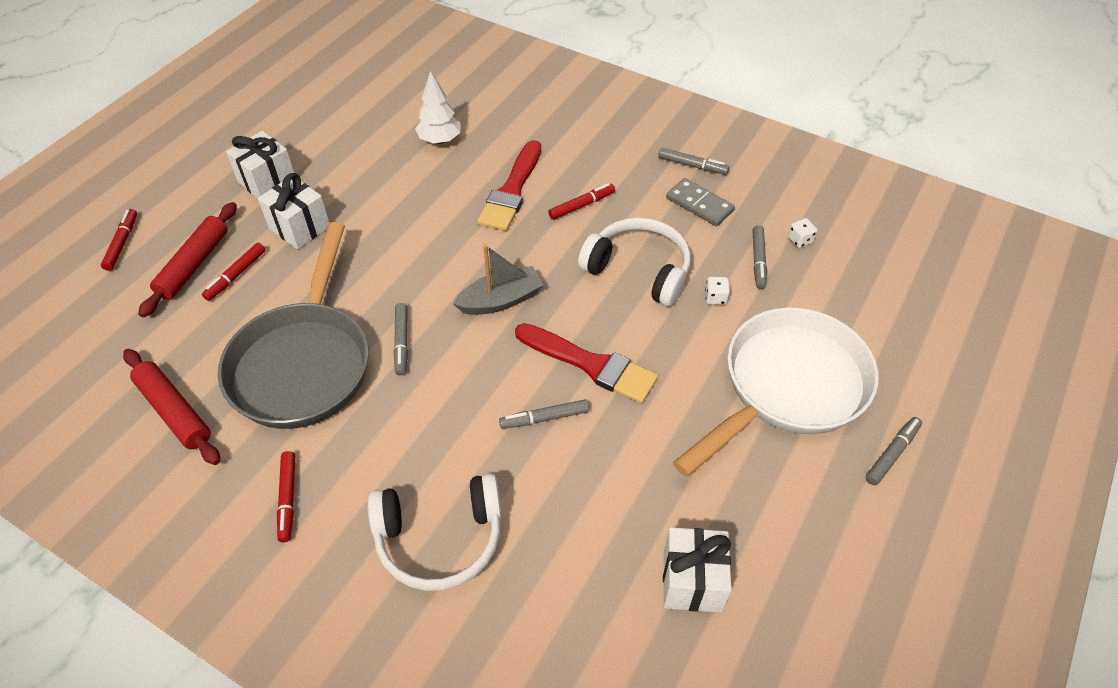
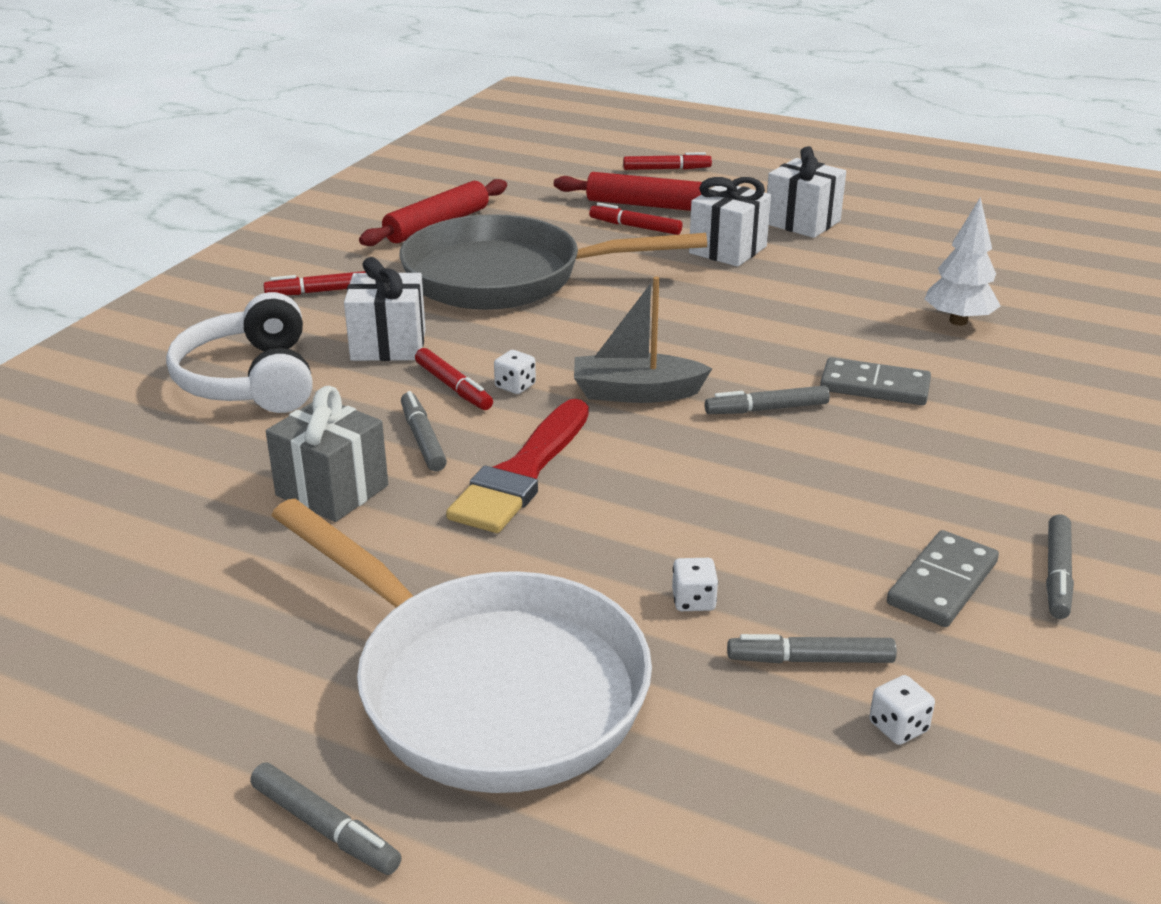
camera: 85 degrees right, 20 degrees down
grey marker [394,303,408,376] -> grey marker moved to [705,385,830,414]
grey boat [453,244,543,315] -> grey boat turned 120 degrees clockwise [574,277,713,403]
red brush [478,140,541,231] -> grey domino [820,357,931,405]
red marker [548,183,615,220] -> red marker moved to [415,348,493,410]
white headphones [578,218,691,306] -> none
white gift [663,527,731,613] -> white gift moved to [344,257,426,361]
none -> grey gift [266,386,388,522]
none -> white dice [494,350,536,394]

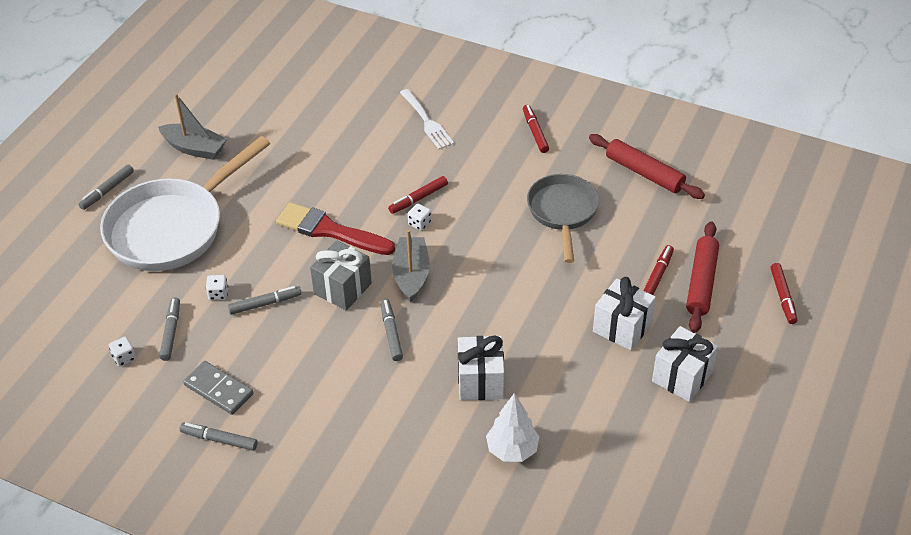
camera: 90 degrees right, 15 degrees up
white headphones [166,292,313,413] -> white fork [400,89,454,149]
grey gift [266,386,388,522] -> grey gift moved to [310,240,372,310]
white gift [344,257,426,361] -> white gift moved to [458,336,504,400]
grey pan [399,214,707,310] -> grey pan [527,174,599,263], size x0.62
grey marker [401,391,447,471] -> grey marker moved to [228,286,302,315]
grey domino [820,357,931,405] -> none
none -> grey boat [158,94,227,160]

